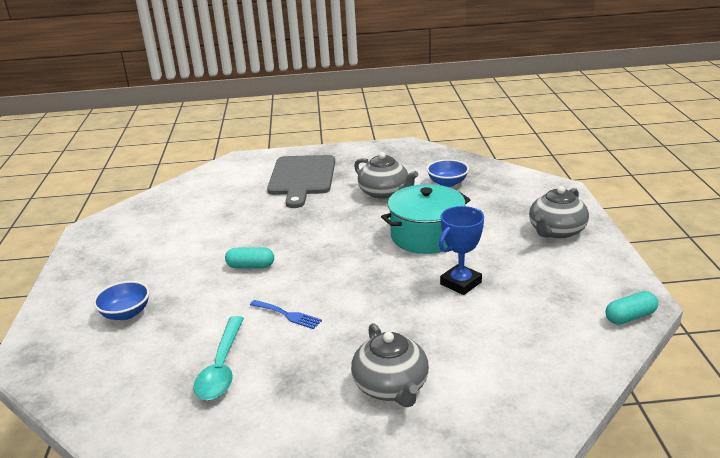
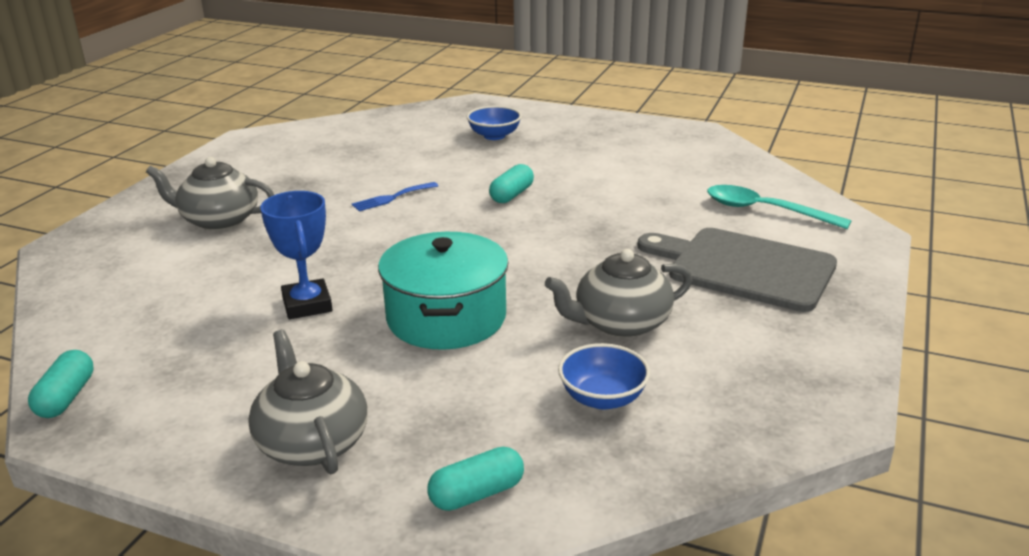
camera: 115 degrees right, 0 degrees up
turquoise spoon [193,316,244,400] -> turquoise spoon moved to [707,185,852,229]
none -> turquoise capsule [427,447,524,511]

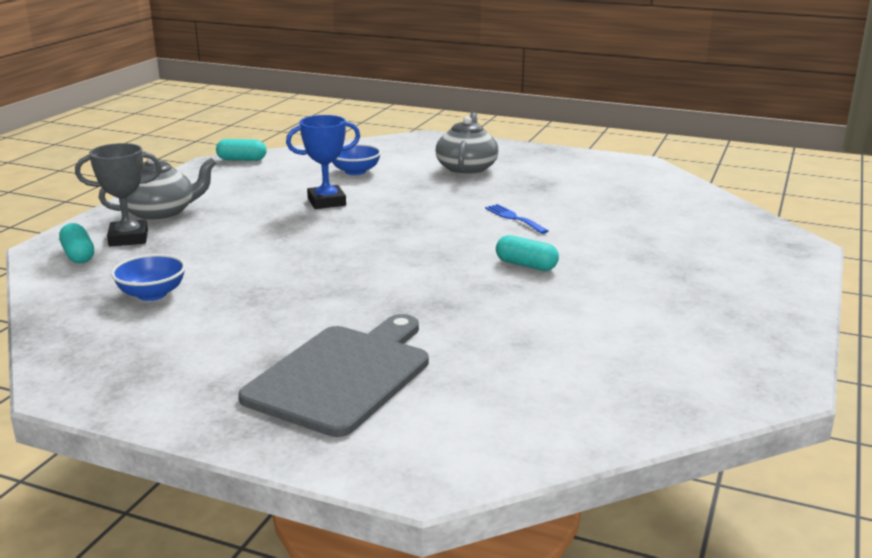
camera: 90 degrees right, 5 degrees down
turquoise pot [378,232,509,350] -> none
blue bowl [467,106,522,140] -> blue bowl moved to [332,144,381,175]
grey teapot [545,249,692,338] -> none
turquoise spoon [707,185,852,229] -> none
none -> grey trophy [75,143,162,246]

